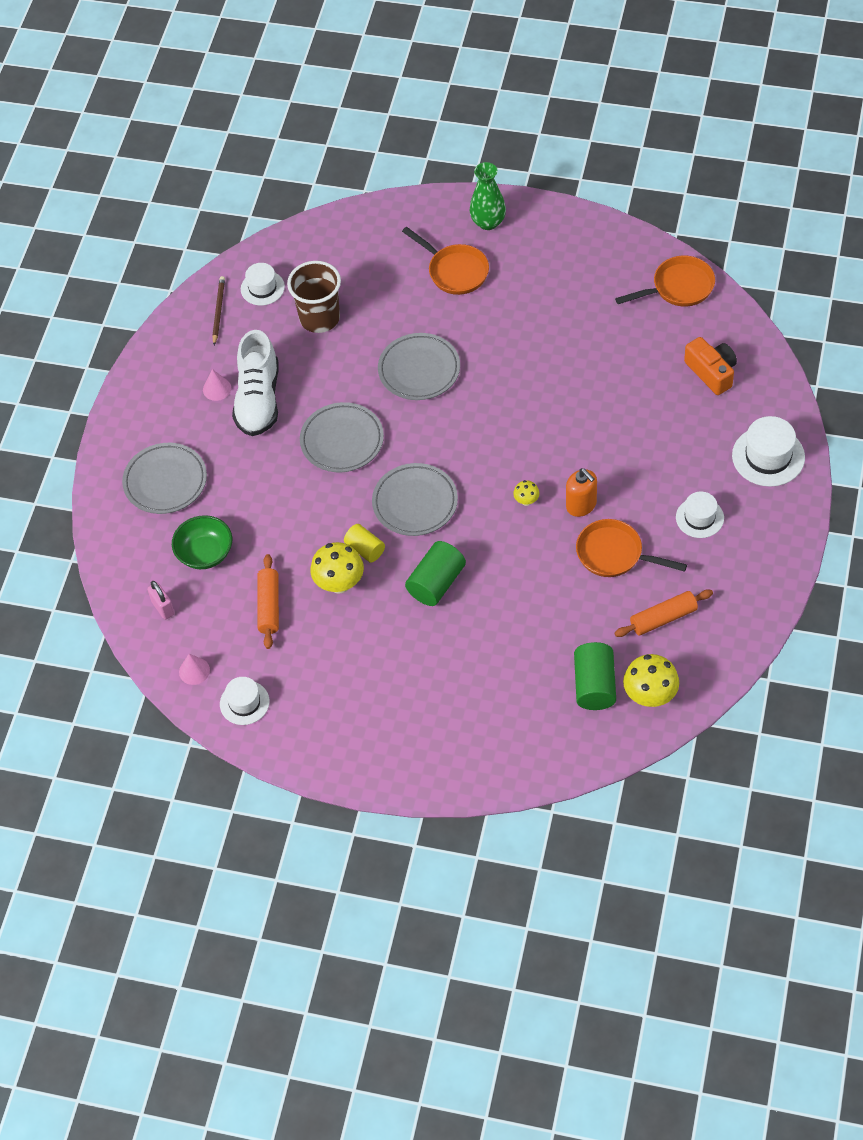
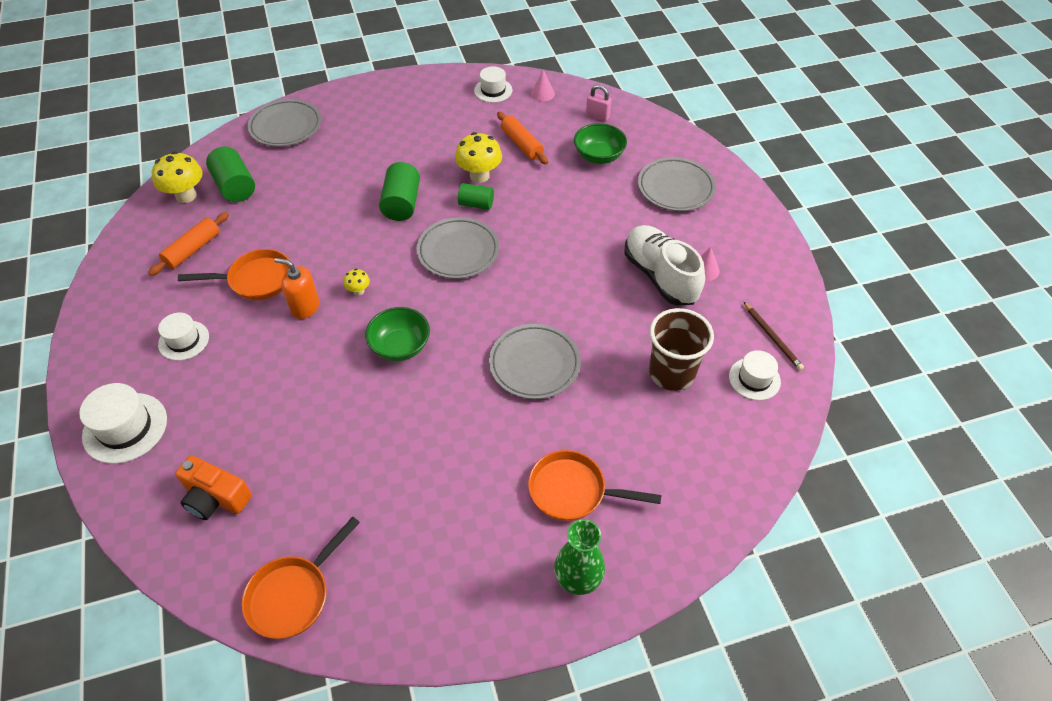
camera: 145 degrees right, 5 degrees down
grey plate [300,402,384,472] -> grey plate moved to [248,99,321,146]
yellow cylinder [344,524,385,563] -> green cylinder [458,183,494,210]
none -> green bowl [365,307,430,361]

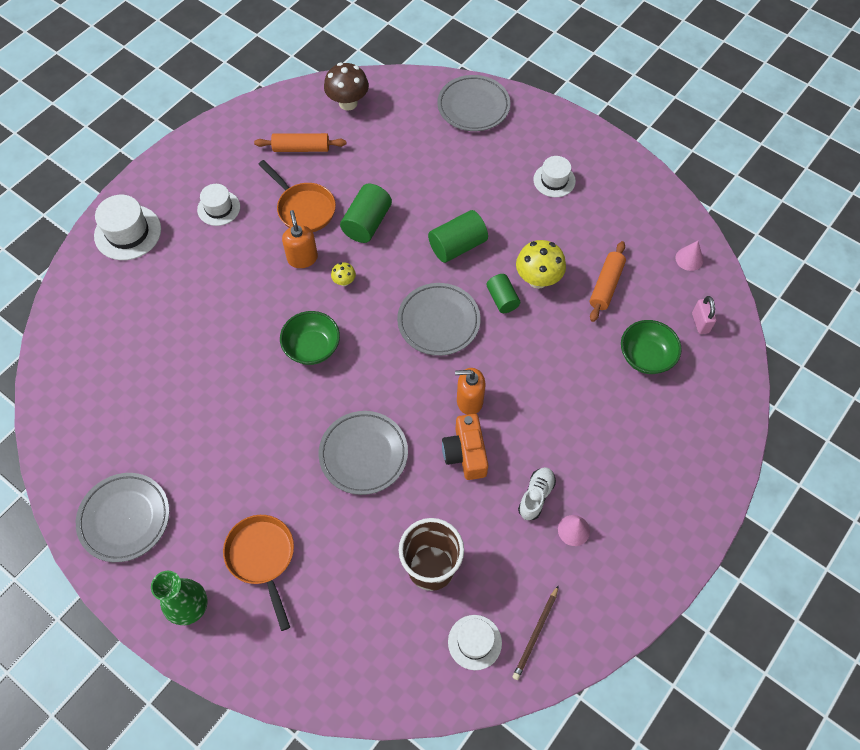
camera: 55 degrees right, 10 degrees up
yellow mushroom [152,151,203,203] -> brown mushroom [324,63,369,111]
orange camera [175,455,252,520] -> orange camera moved to [442,414,488,480]
green cylinder [206,146,255,202] -> green cylinder moved to [340,184,392,243]
orange pan [242,517,360,639] -> none
white hat [474,66,512,103] -> white hat moved to [533,156,576,197]
white shoe [624,225,705,306] -> white shoe [518,467,556,520], size x0.52
grey plate [638,157,716,211] -> grey plate moved to [76,473,170,562]
none -> orange soap dispenser [455,368,486,415]

